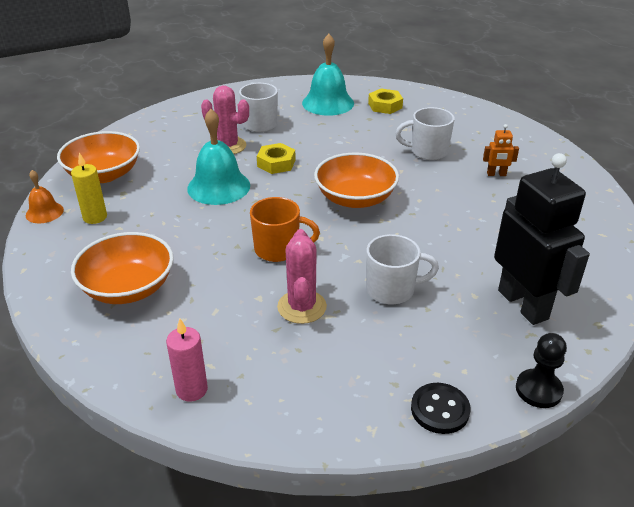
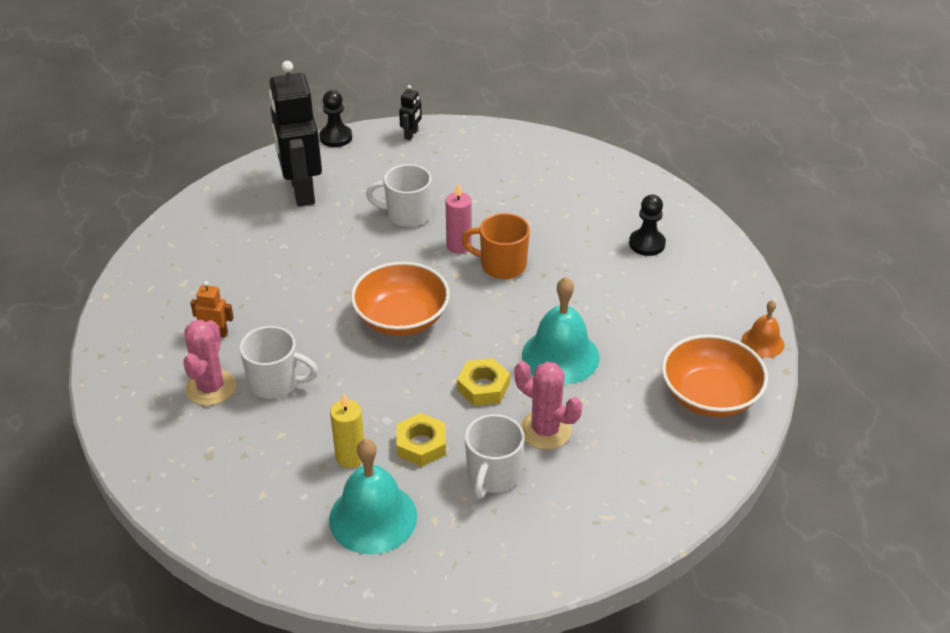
camera: 170 degrees left, 5 degrees up
yellow candle [71,153,107,224] -> yellow candle moved to [330,393,364,468]
orange bowl [71,232,174,304] -> black pawn [629,195,666,256]
pink candle [166,319,208,402] -> pink candle moved to [446,183,472,253]
pink cactus [277,229,327,324] -> pink cactus moved to [183,320,236,406]
yellow nut [368,89,403,114] -> yellow nut moved to [397,413,446,467]
black button [411,383,471,434] -> black robot [399,85,422,140]

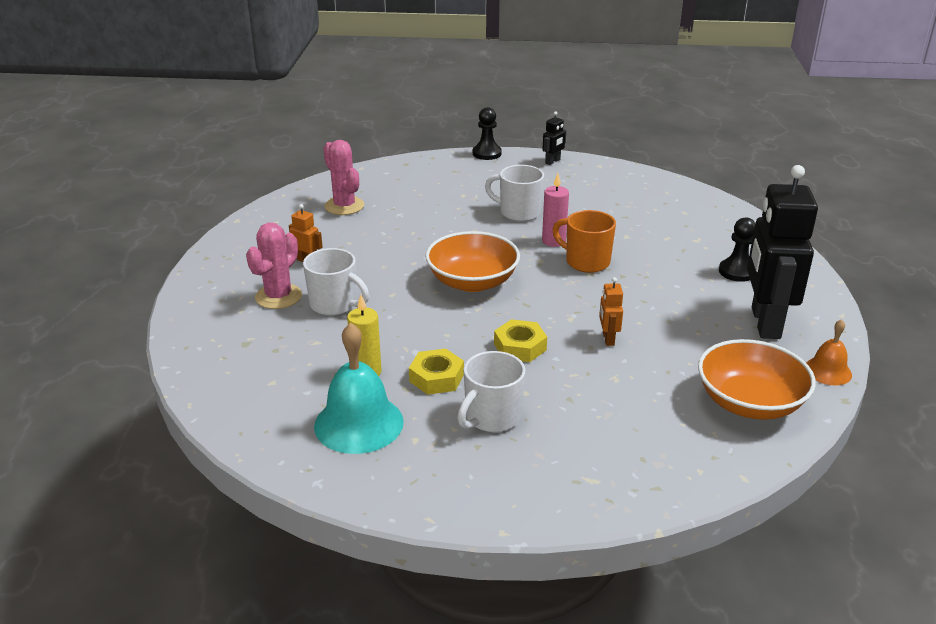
camera: 20 degrees right, 10 degrees down
black robot [269,61,322,207] -> black robot moved to [747,165,818,339]
pink cactus [515,361,582,450] -> pink cactus moved to [323,140,364,215]
turquoise bell [522,277,600,385] -> orange robot [599,277,623,346]

